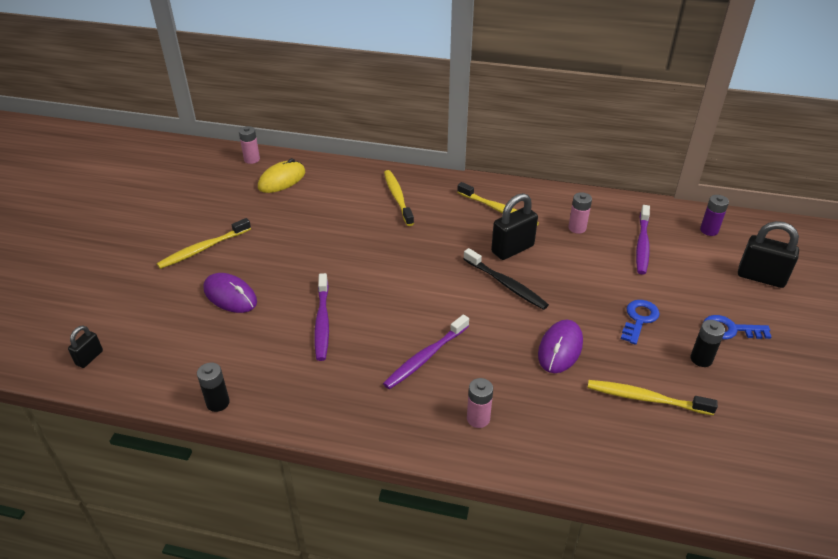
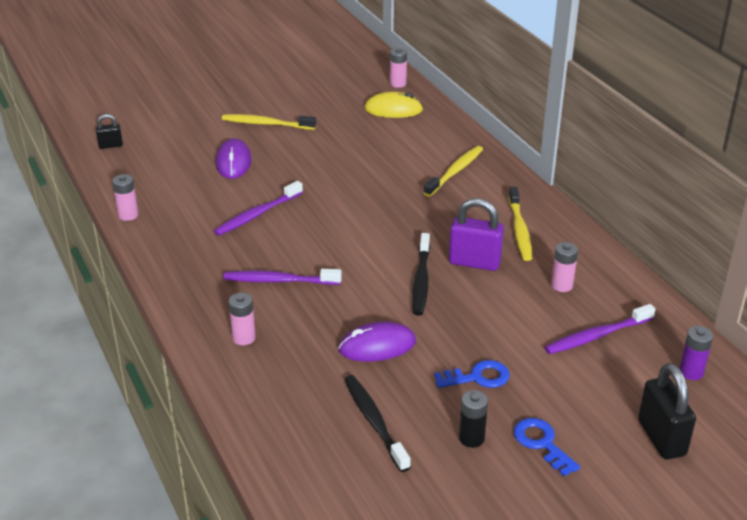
camera: 50 degrees right, 5 degrees down
black battery [197,362,230,412] -> pink battery [112,174,139,221]
black padlock [491,193,538,260] -> purple padlock [449,198,504,271]
yellow toothbrush [587,380,718,415] -> black toothbrush [344,375,411,472]

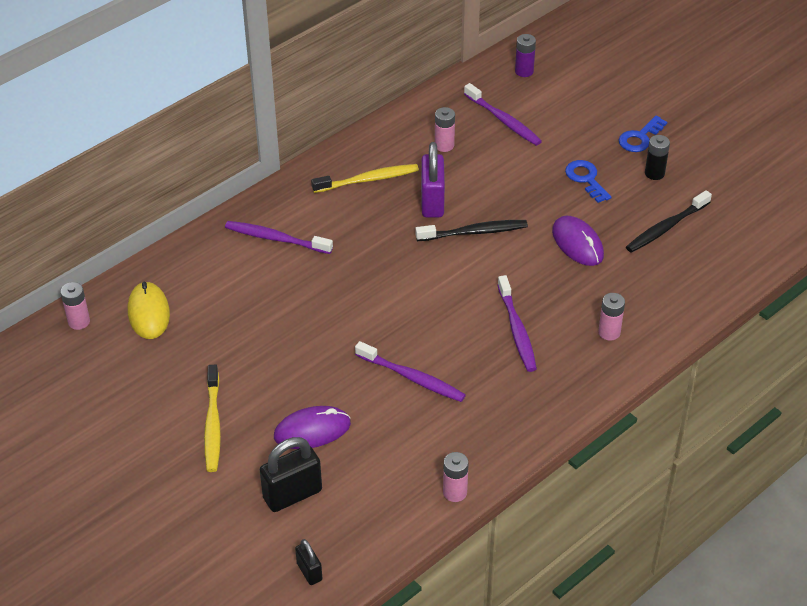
camera: 105 degrees left, 10 degrees up
yellow toothbrush [424,146,483,197] -> purple toothbrush [225,221,333,254]
black padlock [638,363,696,460] -> black padlock moved to [260,437,322,512]

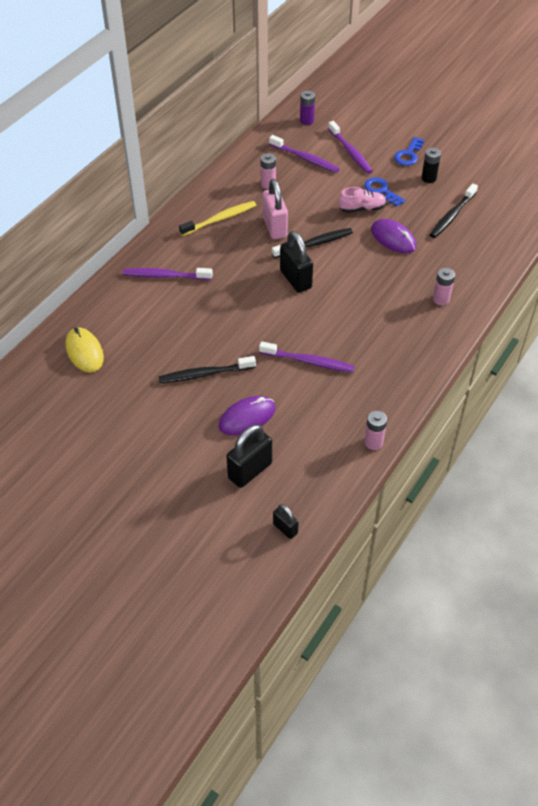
camera: 15 degrees left, 5 degrees up
pink battery [61,282,90,330] -> none
yellow toothbrush [204,365,221,472] -> none
purple padlock [421,142,445,218] -> pink padlock [263,179,288,239]
purple toothbrush [497,275,537,372] -> purple toothbrush moved to [328,121,373,174]
none -> black toothbrush [159,356,256,383]
none -> black padlock [280,231,313,293]
none -> pink shoe [339,187,386,213]

